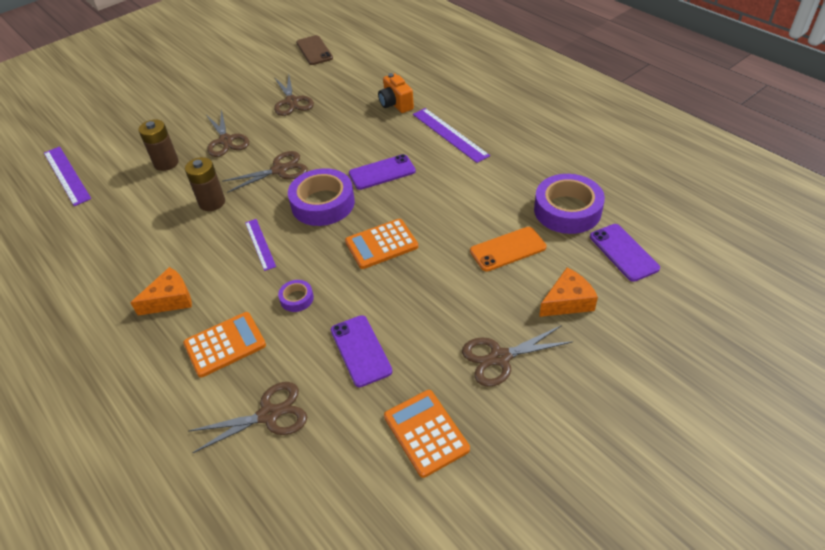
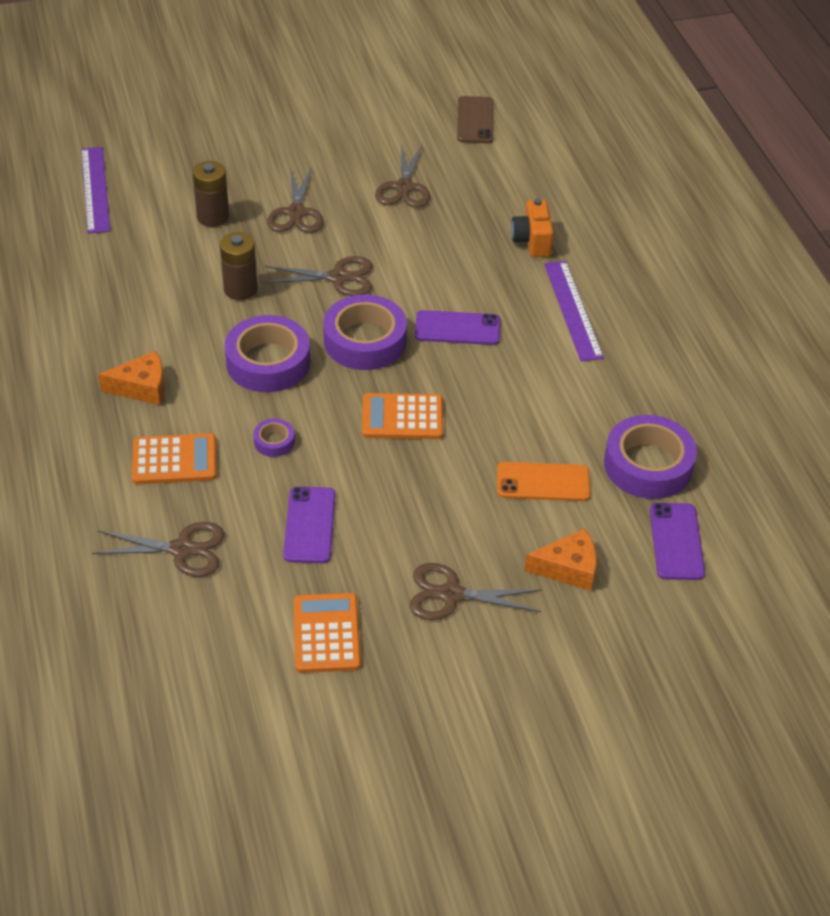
camera: 20 degrees right, 0 degrees up
purple ruler [245,219,276,271] -> purple tape [225,315,310,392]

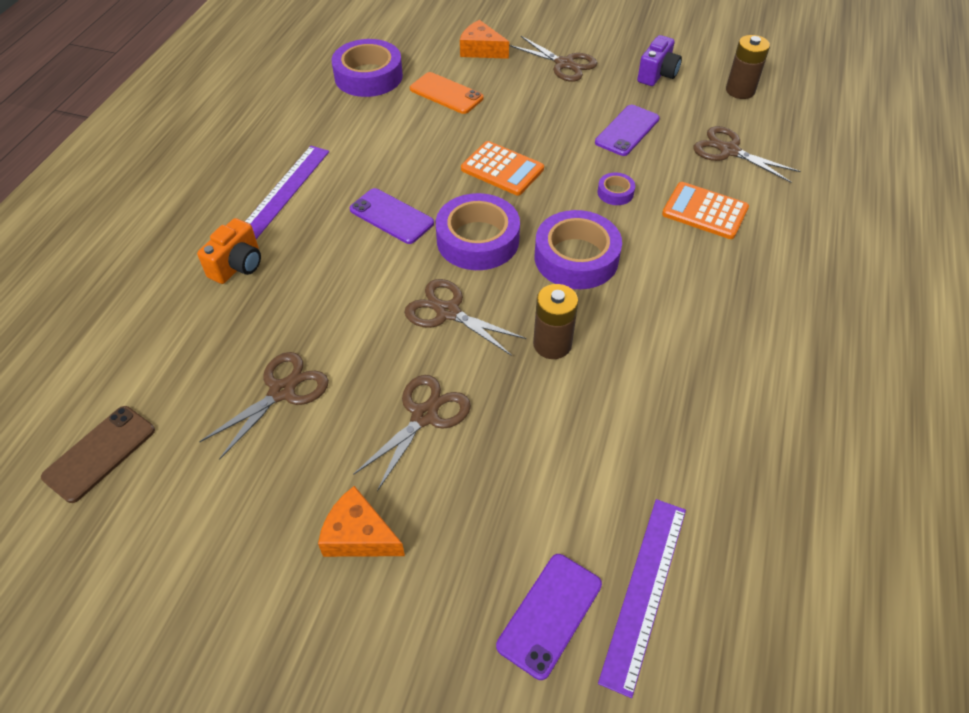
camera: 145 degrees left, 5 degrees up
orange cheese [98,351,165,405] -> orange cheese moved to [318,486,405,557]
brown battery [192,161,229,227] -> brown battery moved to [726,35,770,99]
orange calculator [294,593,361,673] -> purple camera [637,35,682,86]
purple phone [650,503,705,580] -> purple phone moved to [496,554,602,680]

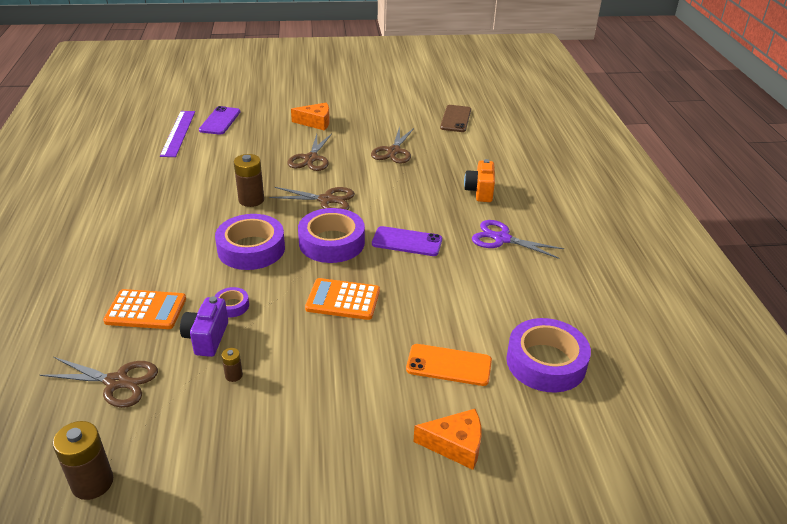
camera: 155 degrees right, 15 degrees down
purple ruler [245,146,329,239] -> purple scissors [472,220,564,259]
brown scissors [509,36,597,82] -> none
purple phone [595,105,660,156] -> brown battery [222,348,243,382]
purple camera [637,35,682,86] -> purple camera moved to [180,296,228,357]

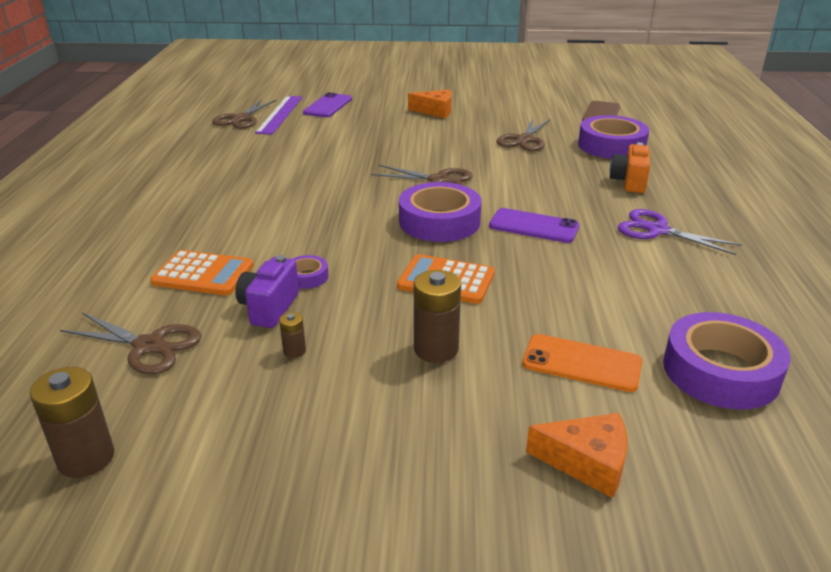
camera: 10 degrees right, 5 degrees down
purple tape [215,214,285,270] -> purple tape moved to [578,115,649,159]
brown battery [234,154,264,207] -> brown battery moved to [414,270,461,363]
brown scissors [287,134,332,171] -> brown scissors moved to [212,99,277,129]

